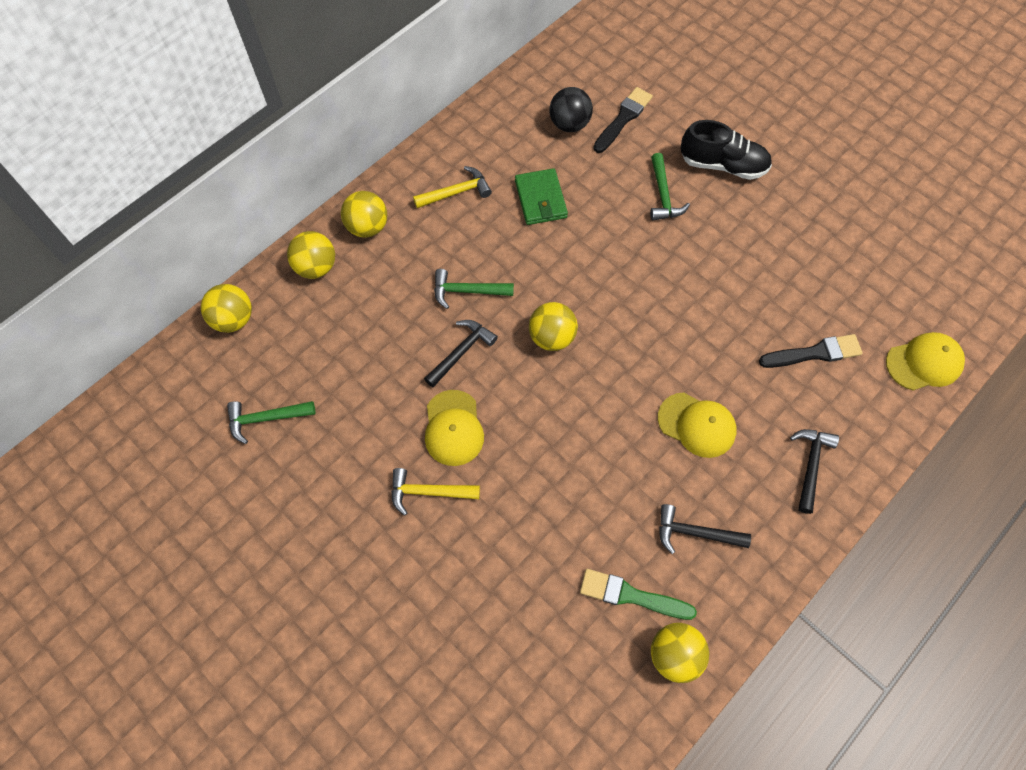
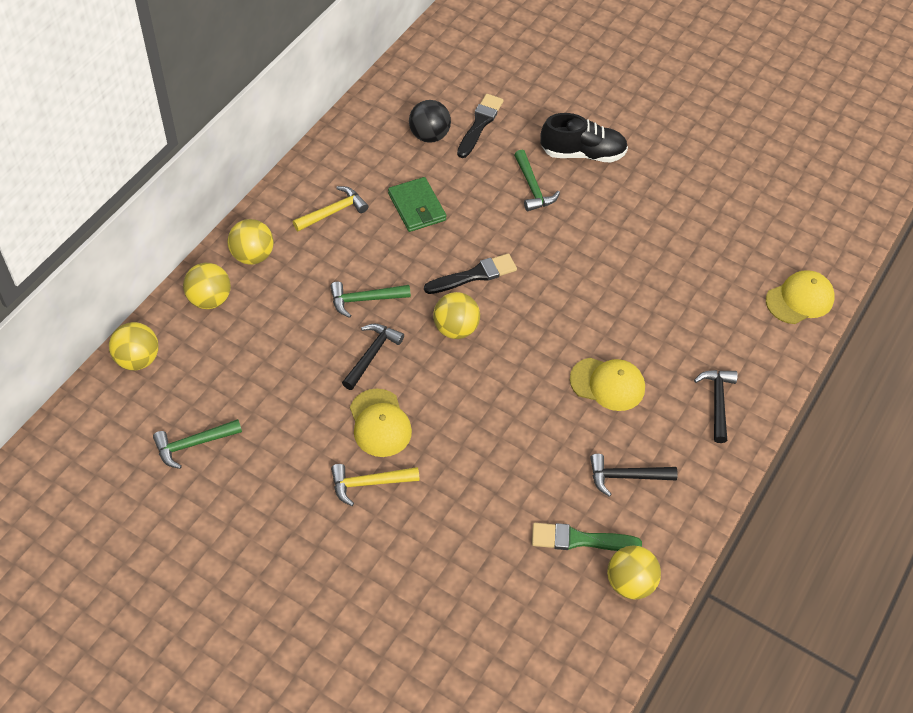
camera: 15 degrees left, 10 degrees down
black brush [759,334,862,368] -> black brush moved to [424,254,517,294]

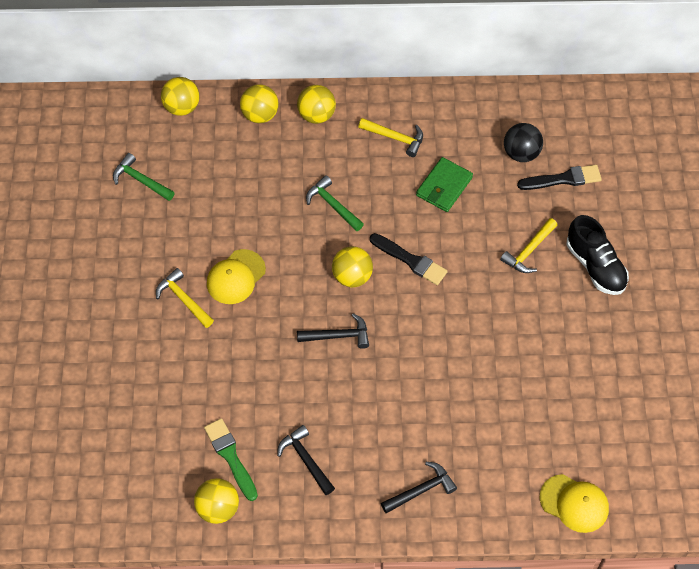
camera: 60 degrees right, 5 degrees up
black hammer [342,324,404,390] -> black hammer moved to [297,313,369,349]
green hammer [514,150,560,211] -> yellow hammer [500,218,557,273]
yellow cap [570,358,645,411] -> none

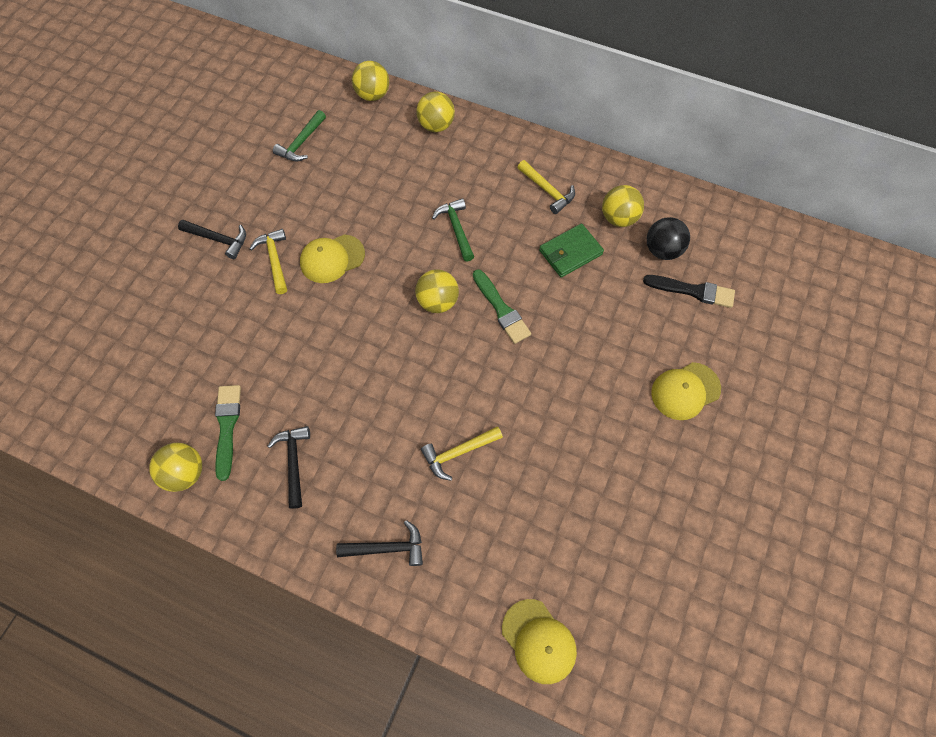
camera: 25 degrees right, 5 degrees up
green hammer [113,153,175,201] -> green hammer turned 120 degrees counterclockwise [273,110,326,162]
yellow ball [297,85,336,124] -> yellow ball moved to [602,185,644,227]
black hammer [297,313,369,349] -> black hammer moved to [178,220,246,259]
black brush [370,233,448,285] -> green brush [473,269,531,344]
yellow hammer [500,218,557,273] -> yellow hammer moved to [421,426,503,481]
black shoe [567,215,629,295] -> yellow cap [651,362,721,420]

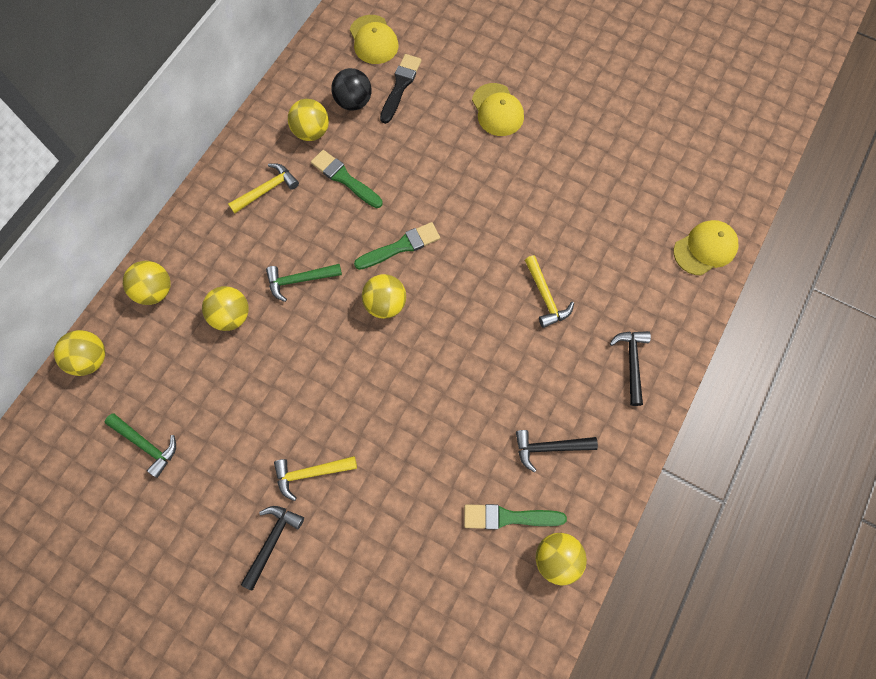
camera: 85 degrees left, 5 degrees up
yellow cap [300,234,365,283] -> yellow cap moved to [350,15,399,64]
green wallet [539,223,604,277] -> green brush [311,150,383,208]
none -> yellow ball [202,286,249,331]

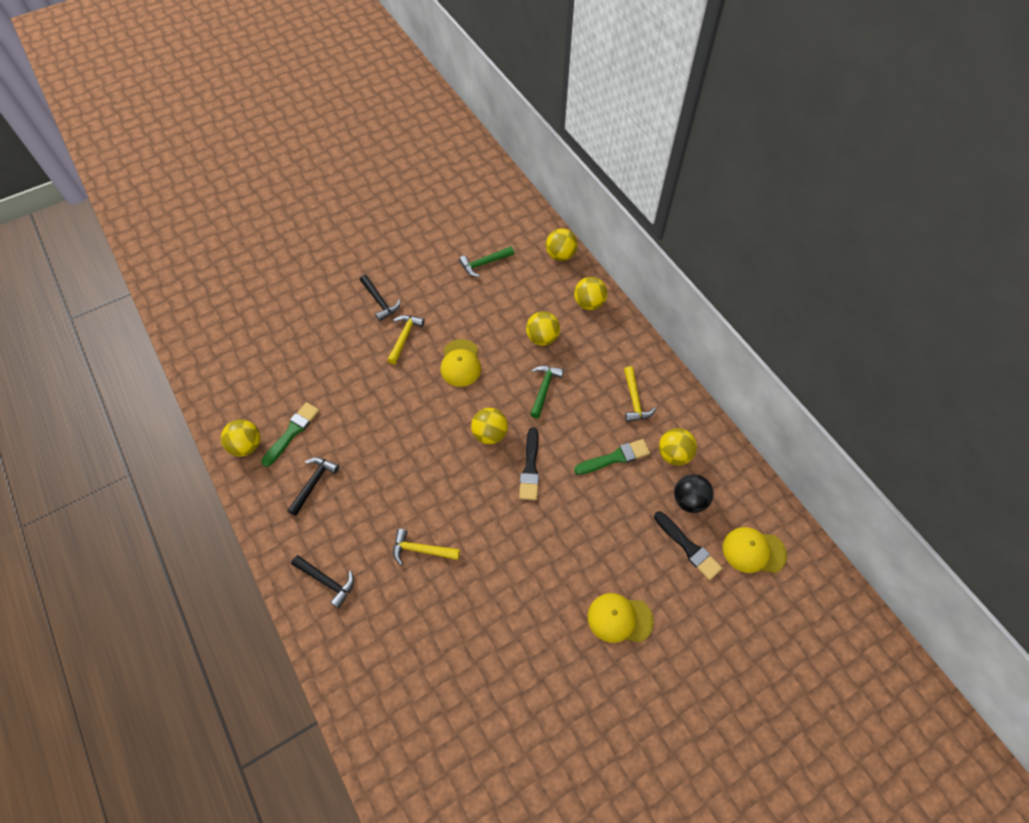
camera: 120 degrees right, 10 degrees down
green brush [354,222,440,270] -> black brush [519,427,539,500]
yellow cap [674,220,739,275] -> yellow cap moved to [440,339,481,387]

